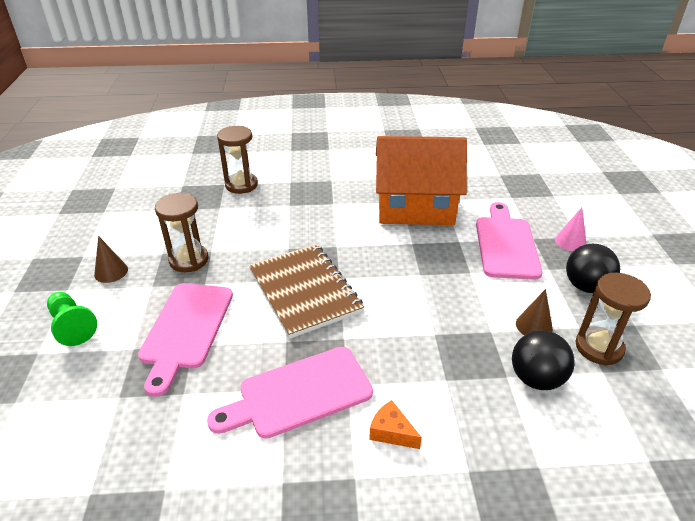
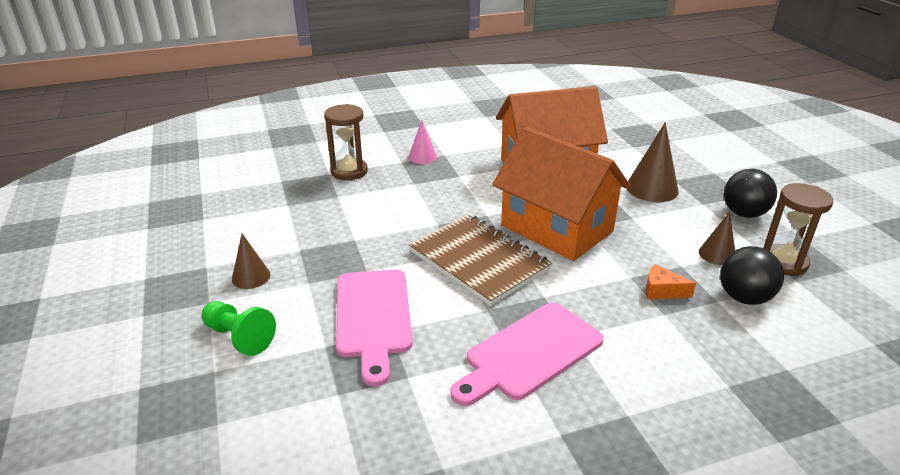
camera: 15 degrees left, 5 degrees down
brown hourglass [155,193,208,272] -> none
orange cheese [369,400,422,449] -> orange cheese moved to [646,264,696,299]
pink cutting board [476,202,542,280] -> brown cone [627,122,679,202]
pink cone [555,207,586,251] -> pink cone moved to [409,120,437,164]
none -> orange house [492,127,631,261]

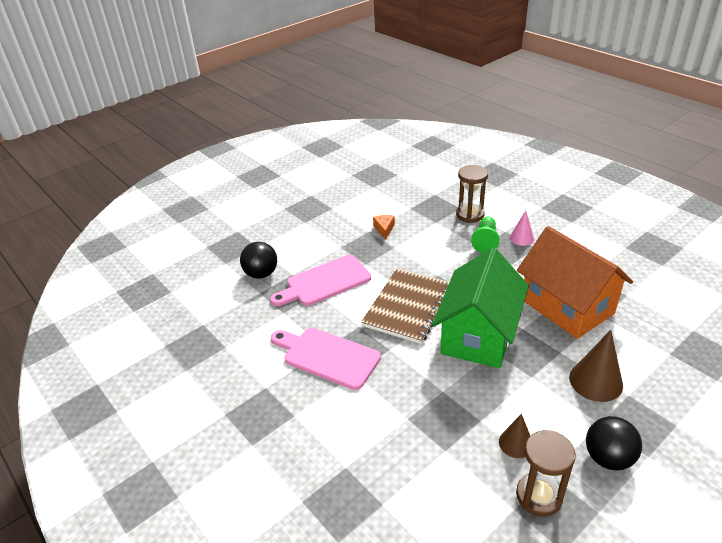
camera: 70 degrees right, 5 degrees up
green pawn [202,301,276,356] -> green pawn moved to [471,217,500,253]
brown cone [232,234,270,289] -> none
orange house [492,127,631,261] -> green house [432,248,529,368]
orange cheese [646,264,696,299] -> orange cheese moved to [373,215,395,240]
black ball [720,246,784,305] -> black ball moved to [240,242,277,279]

